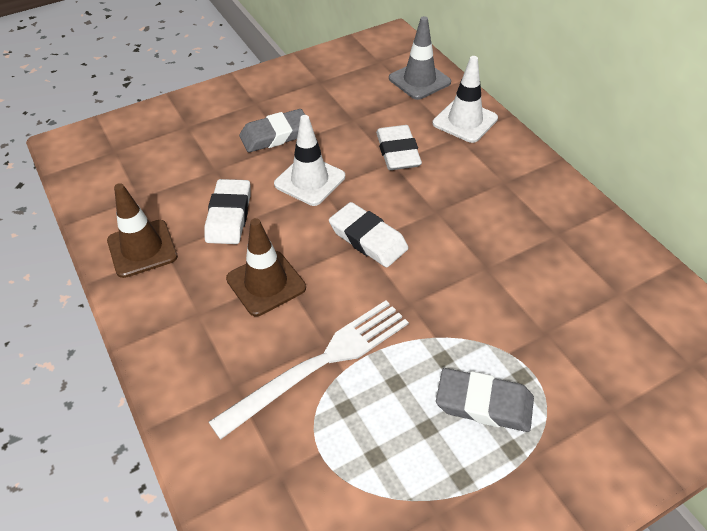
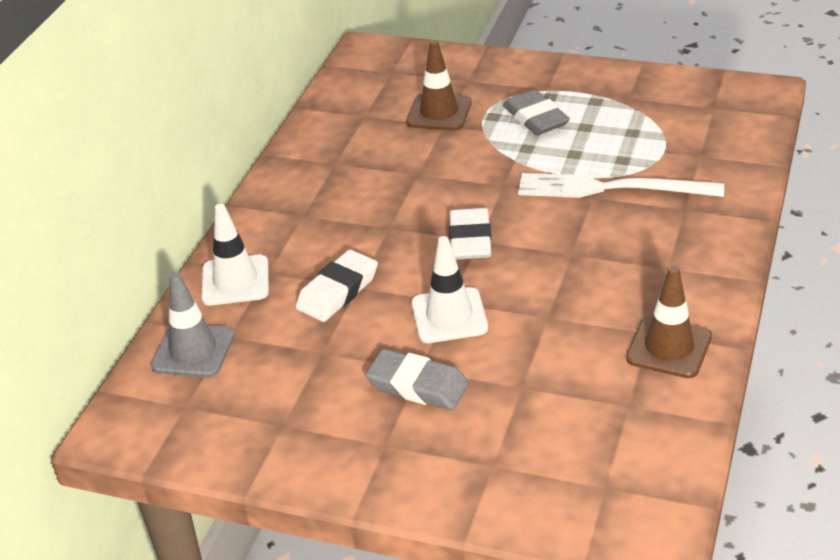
camera: 130 degrees left, 10 degrees down
white eraser [204,179,251,244] -> none
brown traffic cone [226,218,306,316] -> brown traffic cone moved to [406,40,472,131]

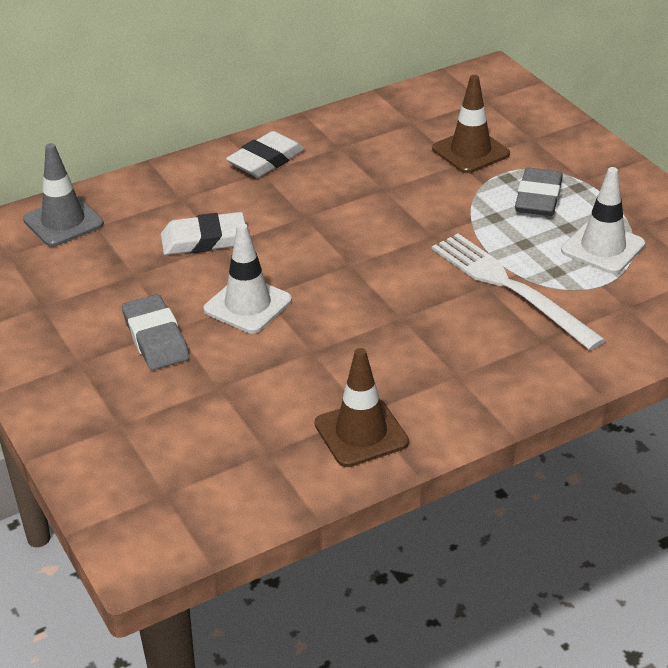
camera: 40 degrees right, 0 degrees up
white traffic cone [201,204,269,306] -> white traffic cone moved to [561,167,645,274]
white eraser [449,208,491,260] -> white eraser moved to [226,131,304,177]

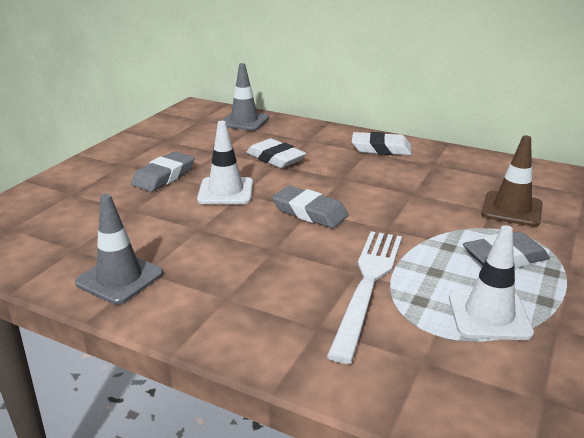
camera: 55 degrees right, 10 degrees down
brown traffic cone [314,348,409,467] -> grey traffic cone [75,194,163,305]
none -> grey eraser [272,186,349,228]

